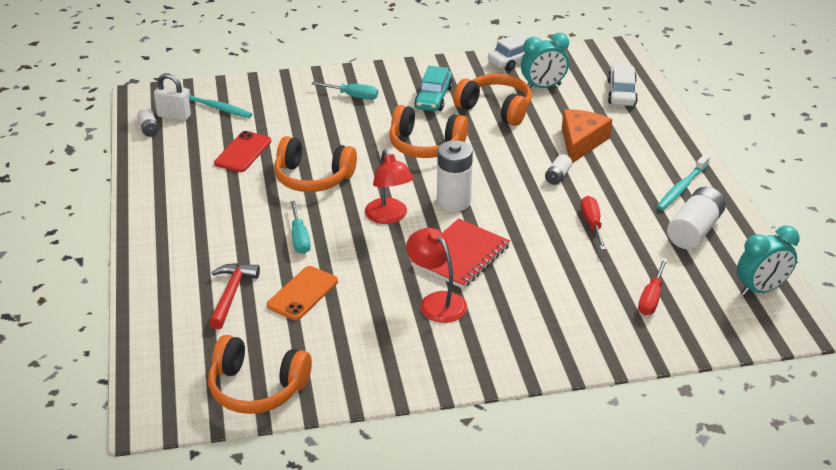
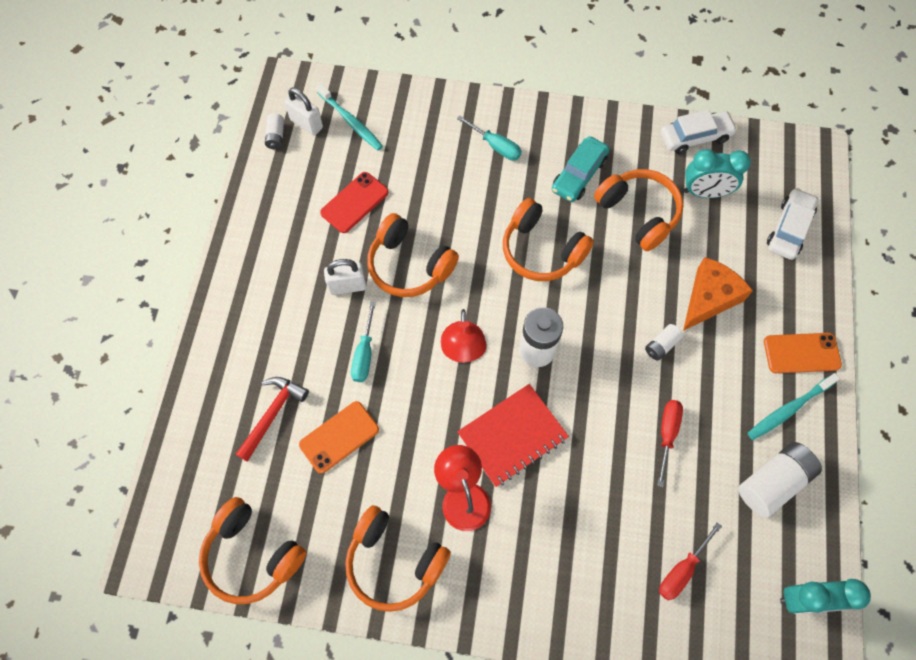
camera: 20 degrees right, 30 degrees up
none -> white padlock [324,259,367,295]
none -> orange headphones [345,505,451,612]
none -> orange phone [764,333,842,373]

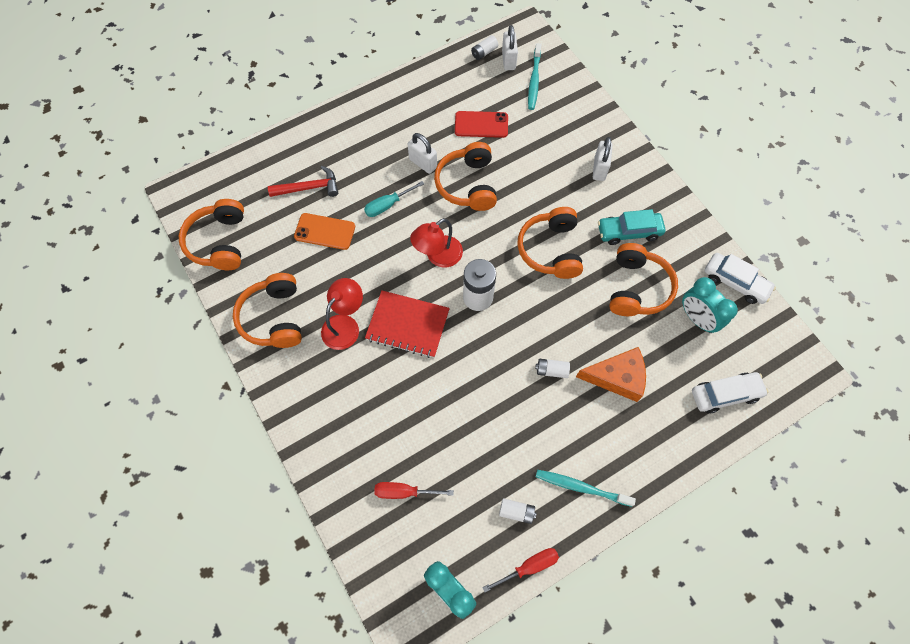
camera: 50 degrees right, 0 degrees up
turquoise screwdriver [457,115,522,161] -> white padlock [593,137,613,181]
red screwdriver [657,400,683,487] -> red screwdriver moved to [482,548,559,592]
white battery [738,442,822,518] -> white battery [499,498,537,524], size x0.52
orange phone [764,333,842,373] -> none

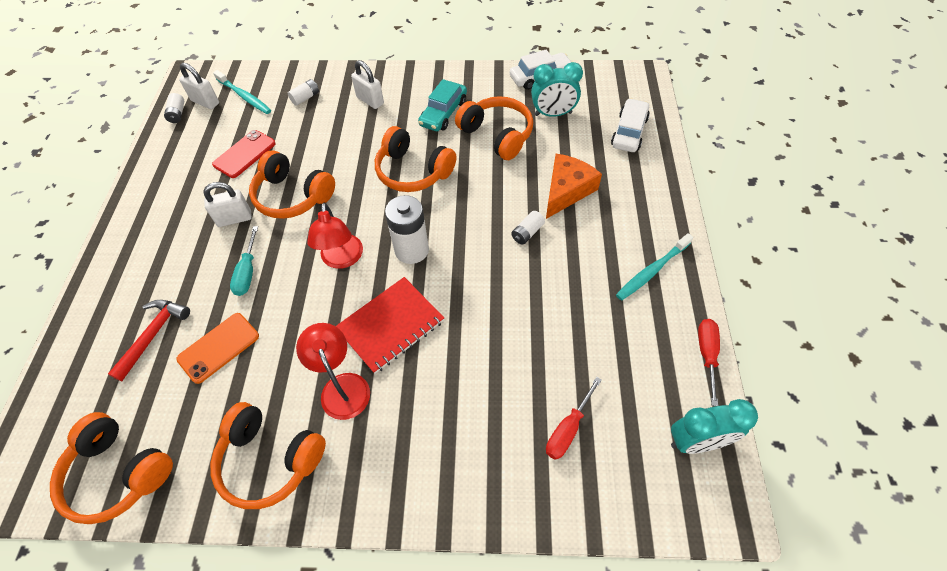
camera: 55 degrees left, 10 degrees down
white battery [499,498,537,524] -> white battery moved to [288,79,319,106]

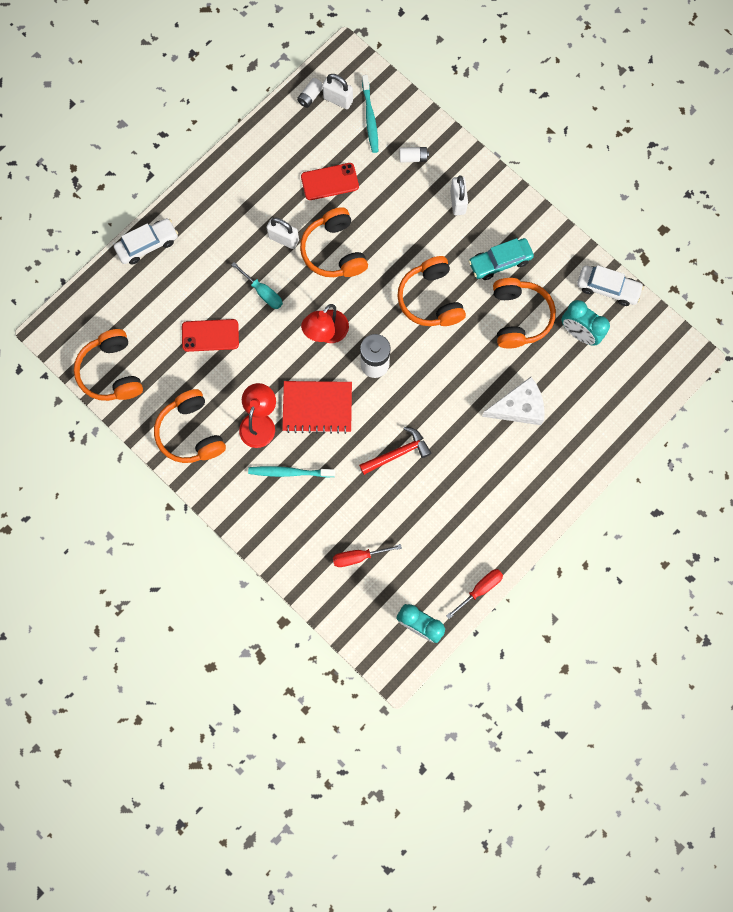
camera: 40 degrees right, 20 degrees up
red hammer [108,300,190,381] -> red hammer moved to [359,427,431,475]
orange phone [176,313,259,384] -> red phone [182,319,239,352]
white padlock [179,63,219,109] -> white padlock turned 45 degrees counterclockwise [322,74,353,109]
turquoise screwdriver [230,226,258,296] -> turquoise screwdriver turned 90 degrees counterclockwise [231,262,283,309]
white battery [511,211,545,245] -> none
orange cheese [546,154,602,219] -> white cheese [482,377,545,425]
white car [611,98,650,152] -> white car moved to [114,218,178,265]
turquoise toothbrush [616,233,693,300] -> turquoise toothbrush moved to [248,466,335,478]

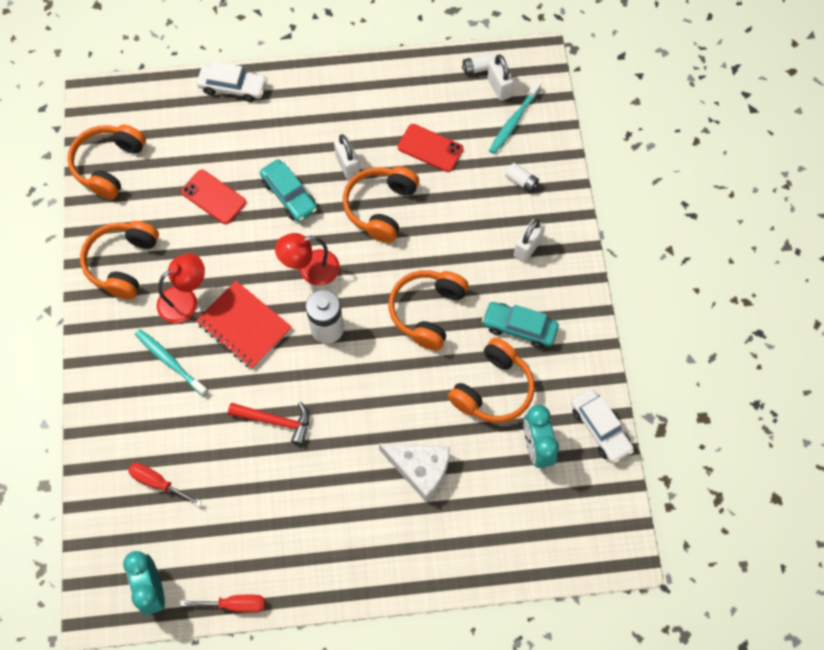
camera: 40 degrees right, 10 degrees down
turquoise screwdriver [231,262,283,309] -> turquoise car [260,159,317,222]

